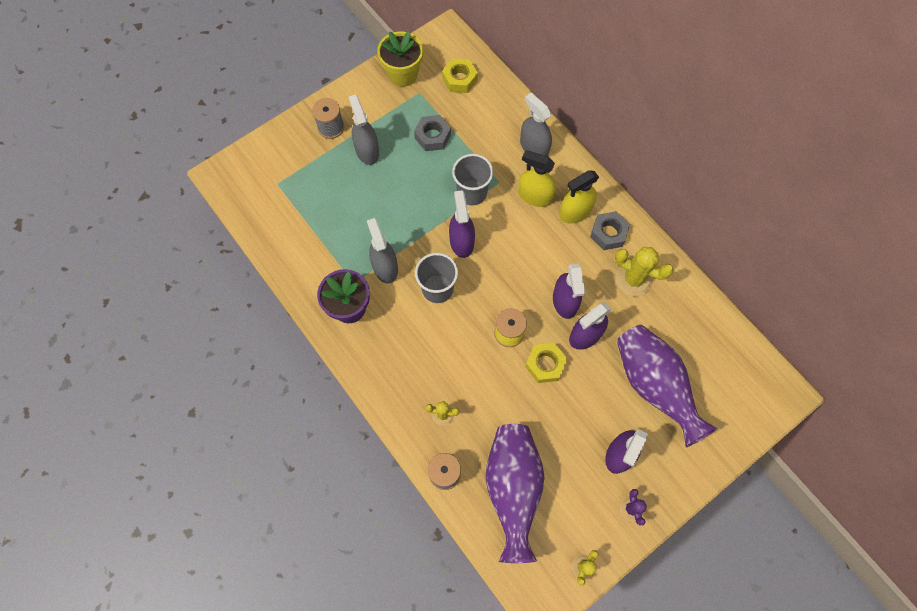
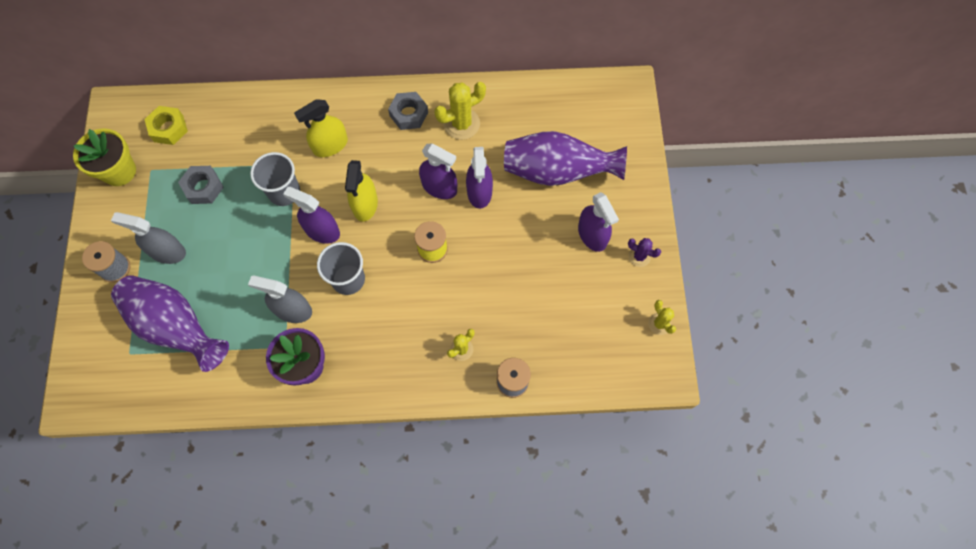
camera: 55 degrees left, 0 degrees up
purple vase [485,424,544,563] -> purple vase moved to [111,275,229,372]
grey spray bottle [520,93,552,156] -> none
yellow nut [525,343,567,383] -> none
yellow spray bottle [559,170,599,224] -> yellow spray bottle moved to [345,160,378,222]

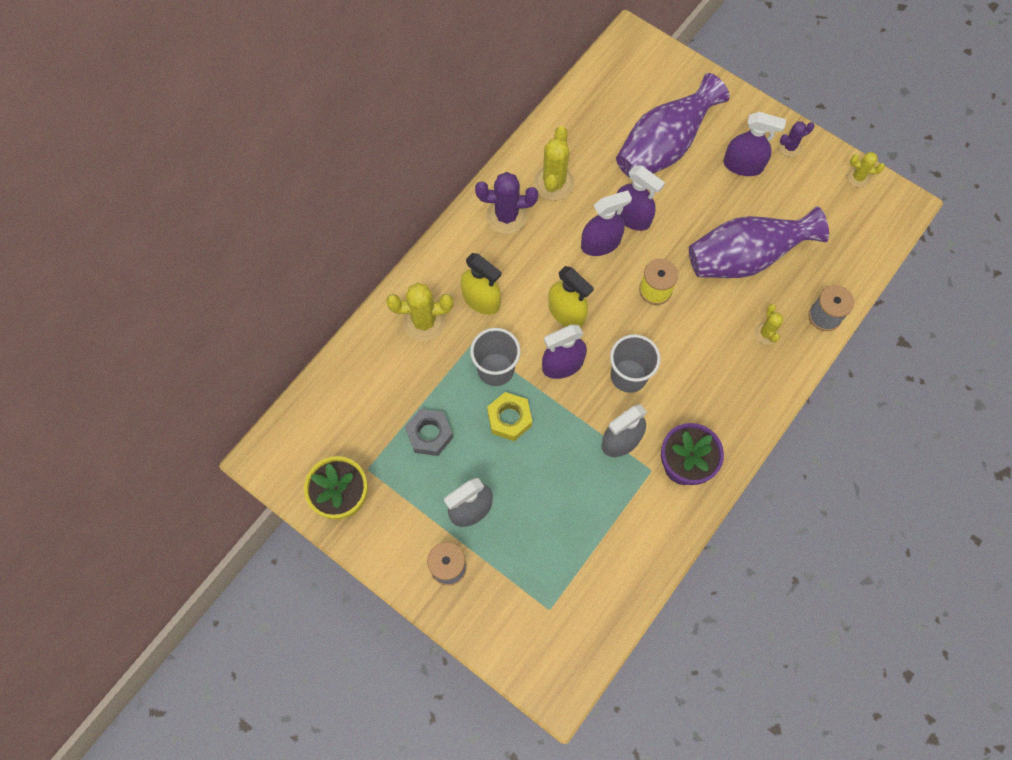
camera: 50 degrees left, 0 degrees up
purple vase [111,275,229,372] -> purple vase moved to [689,206,829,278]
yellow nut [144,106,188,145] -> yellow nut moved to [487,392,532,441]
yellow spray bottle [294,99,348,157] -> yellow spray bottle turned 60 degrees counterclockwise [461,253,502,315]
grey nut [388,92,428,130] -> purple cactus [475,172,538,234]
none -> yellow cactus [386,283,453,341]

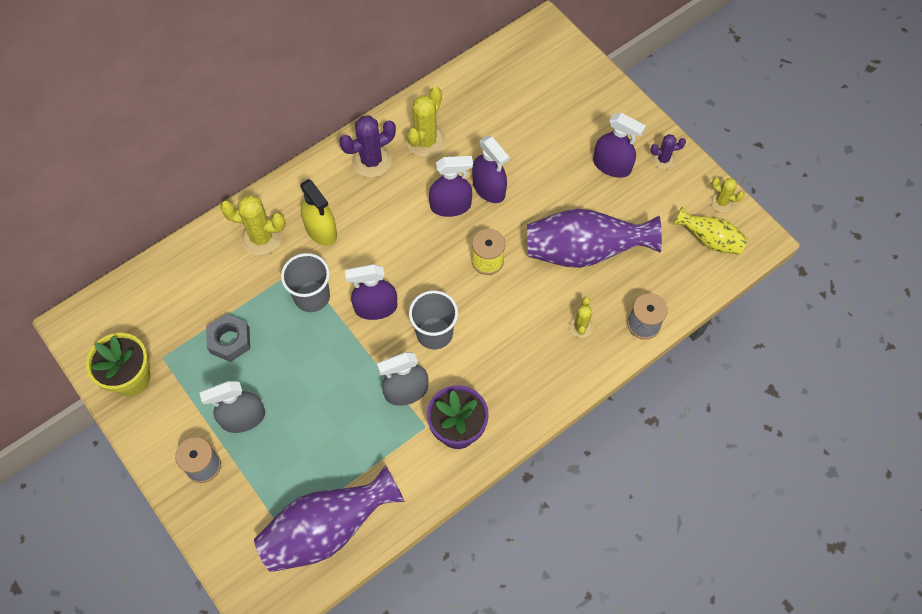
camera: 15 degrees right, 5 degrees down
purple cactus [475,172,538,234] -> purple cactus turned 45 degrees counterclockwise [339,115,396,178]
yellow nut [487,392,532,441] -> none
yellow spray bottle [549,266,594,327] -> none
purple vase [616,73,730,178] -> purple vase moved to [254,465,405,572]
none -> yellow vase [673,207,748,255]

